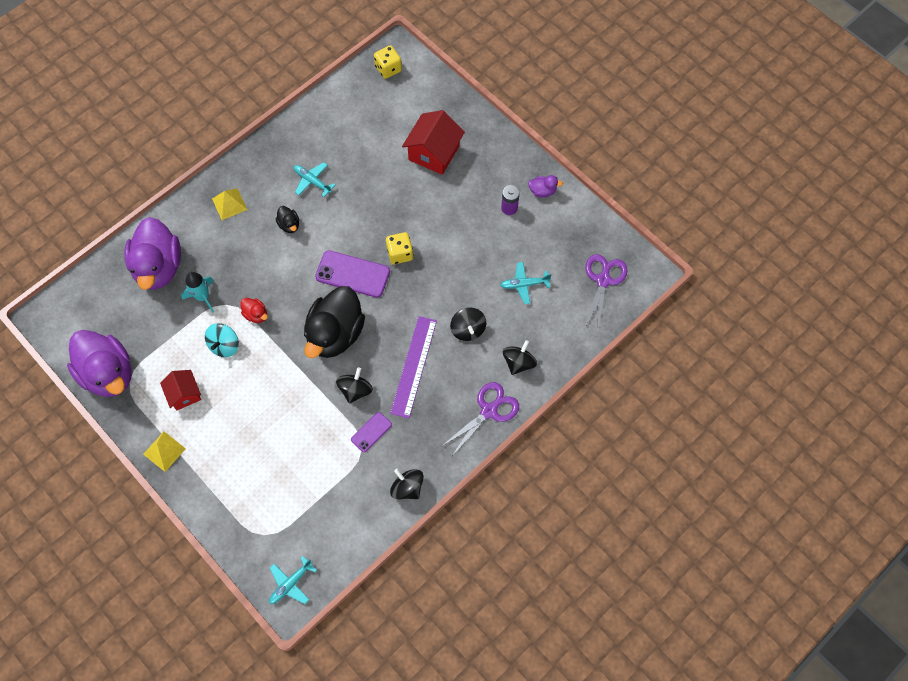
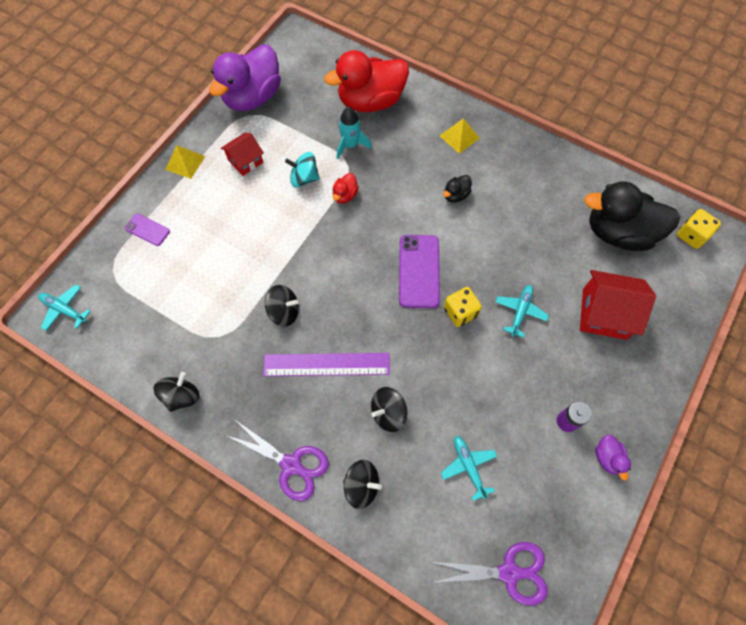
camera: 75 degrees right, 0 degrees up
purple duck [124,217,181,290] -> red duck [324,50,409,112]
turquoise plane [294,162,335,197] -> turquoise plane moved to [495,285,549,338]
black duck [304,286,365,358] -> black duck moved to [584,181,680,251]
purple phone [351,412,392,452] -> purple phone moved to [125,214,170,246]

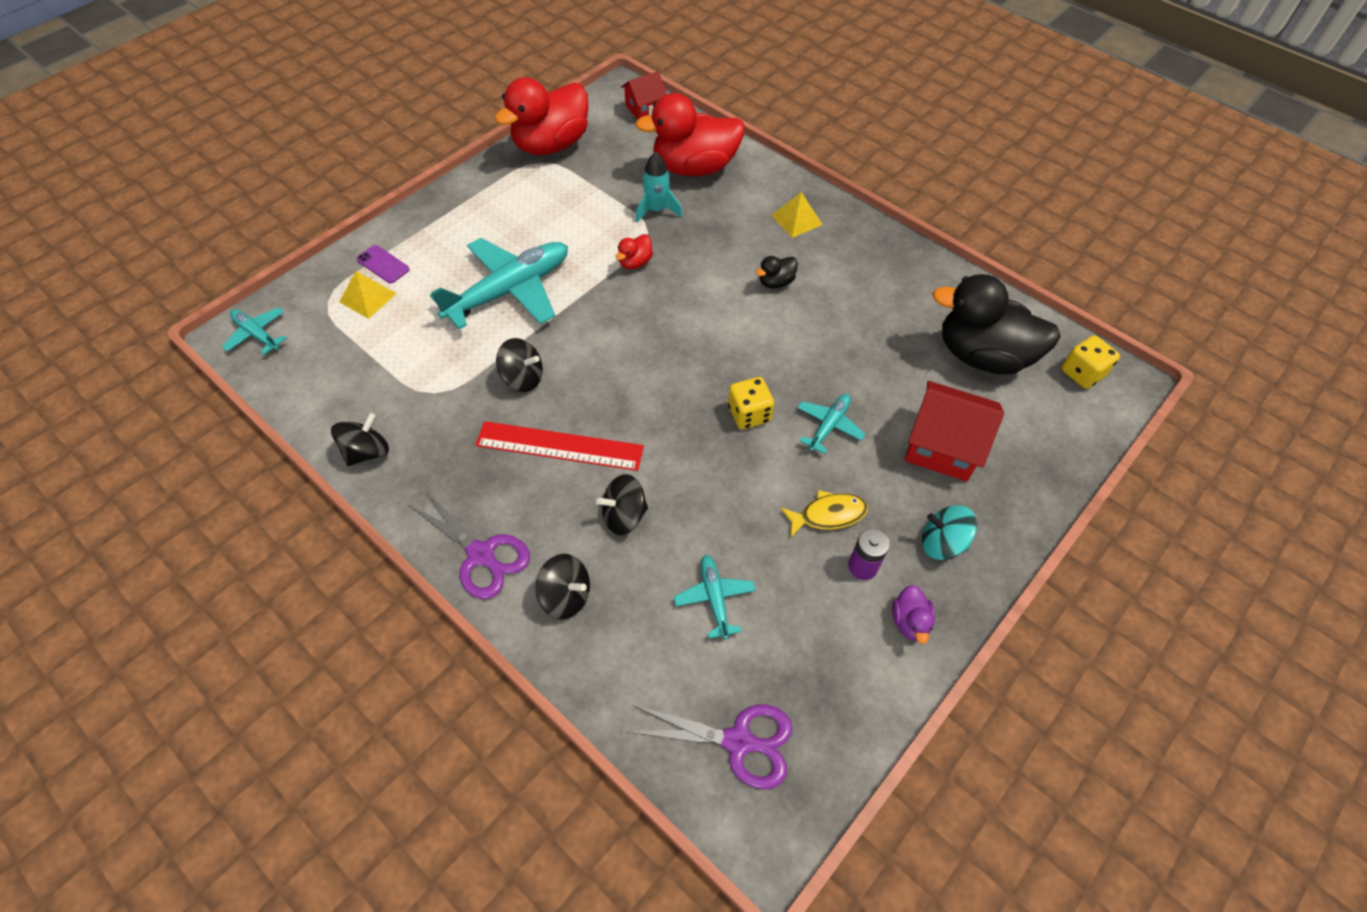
camera: 10 degrees right, 10 degrees down
yellow pyramid [165,145,205,179] -> yellow pyramid moved to [339,271,397,319]
purple duck [209,45,281,111] -> red duck [495,77,588,155]
red house [221,133,264,176] -> red house moved to [621,71,667,119]
purple ruler [263,353,390,376] -> red ruler [476,421,644,471]
turquoise spinning top [285,152,320,187] -> turquoise spinning top moved to [922,505,977,560]
purple phone [399,235,440,308] -> none
none -> turquoise plane [430,238,568,329]
none -> yellow fish [780,490,868,538]

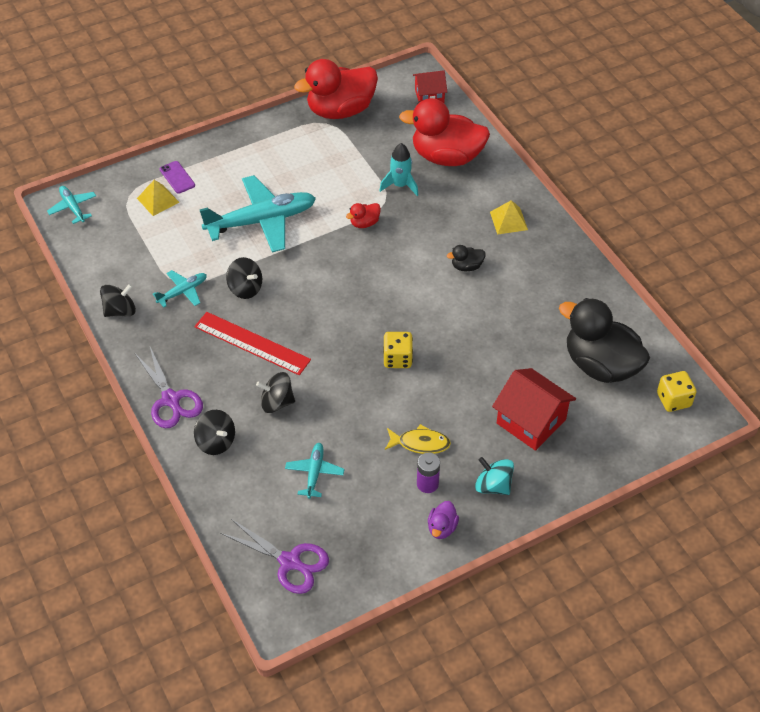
camera: 20 degrees right, 5 degrees down
turquoise plane [797,394,865,454] -> turquoise plane moved to [153,270,207,307]

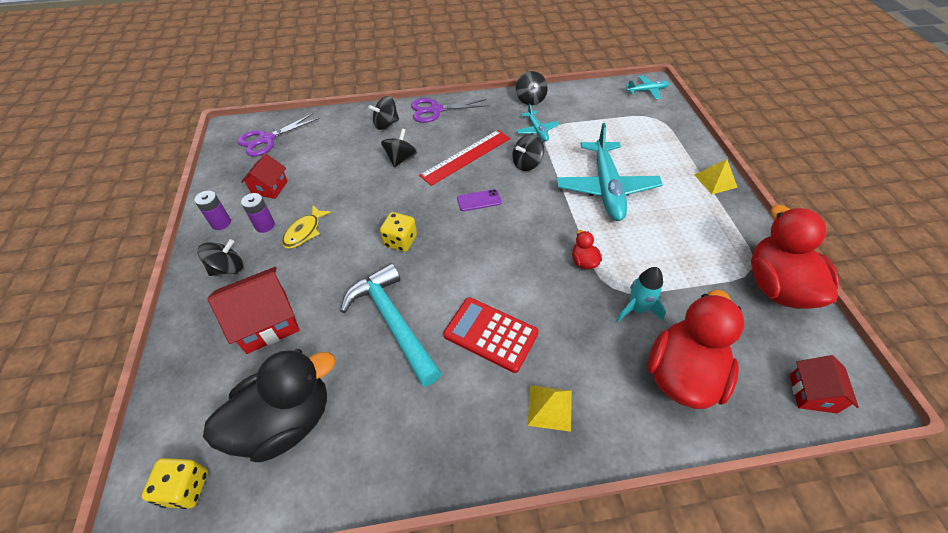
camera: 110 degrees right, 0 degrees up
yellow pyramid [137,180,179,216] -> yellow pyramid moved to [694,159,738,194]
purple phone [160,161,195,194] -> purple phone moved to [457,189,502,211]
turquoise plane [285,443,344,499] -> none
purple duck [428,501,459,539] -> purple battery [195,191,231,230]
black duck [447,245,486,272] -> red calculator [443,297,539,373]
turquoise spinning top [475,457,514,495] -> black spinning top [197,239,243,276]
none -> red house [241,154,288,199]
none -> turquoise hammer [340,263,442,387]

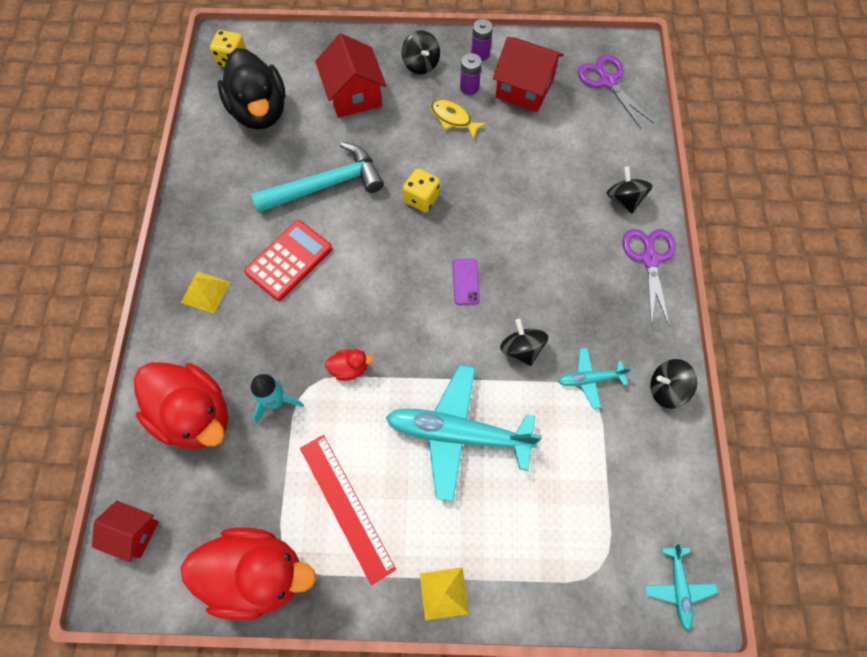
camera: 100 degrees right, 15 degrees up
red house [241,154,288,199] -> red house [493,37,564,112], size x1.62
black spinning top [381,129,417,167] -> none
red ruler [419,130,510,186] -> red ruler moved to [300,435,396,585]

